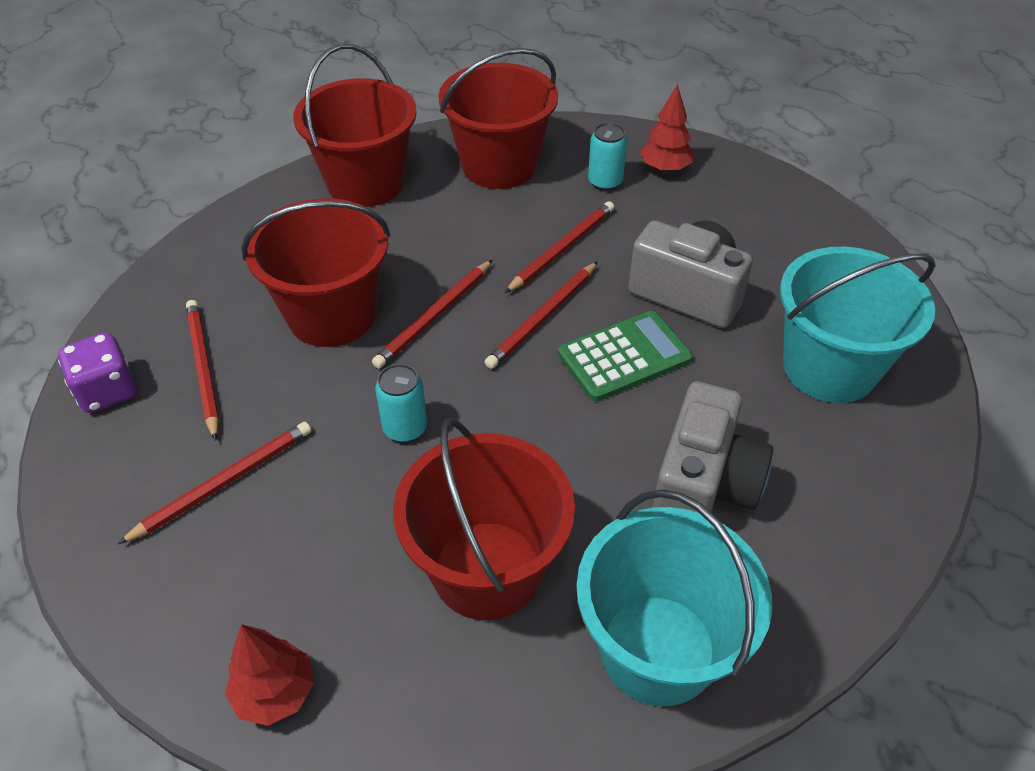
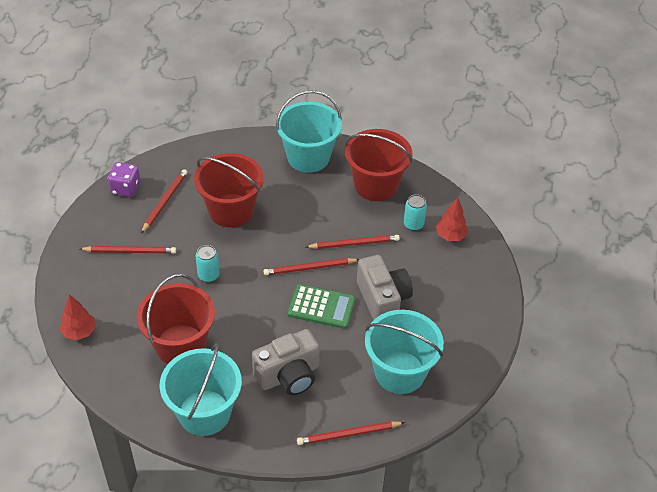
camera: 40 degrees right, 0 degrees up
red bucket [293,44,417,207] -> turquoise bucket [276,90,342,173]
red pencil [372,260,492,369] -> red pencil moved to [297,421,405,445]

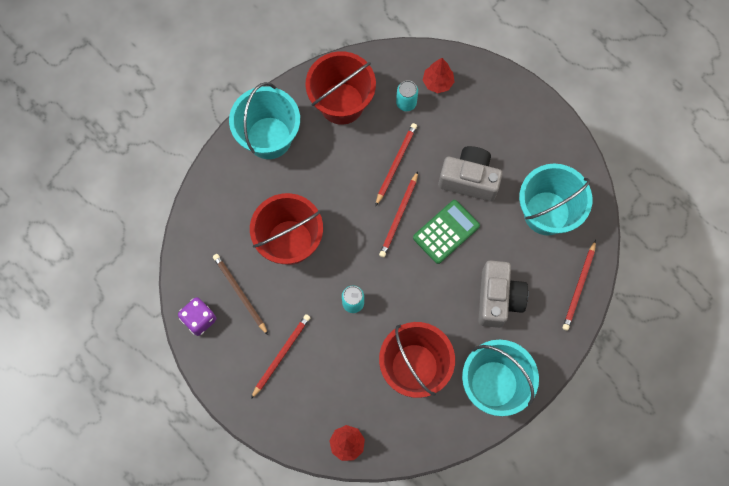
camera: 55 degrees left, 25 degrees up
red pencil [141,169,187,233] -> brown pencil [213,254,268,335]

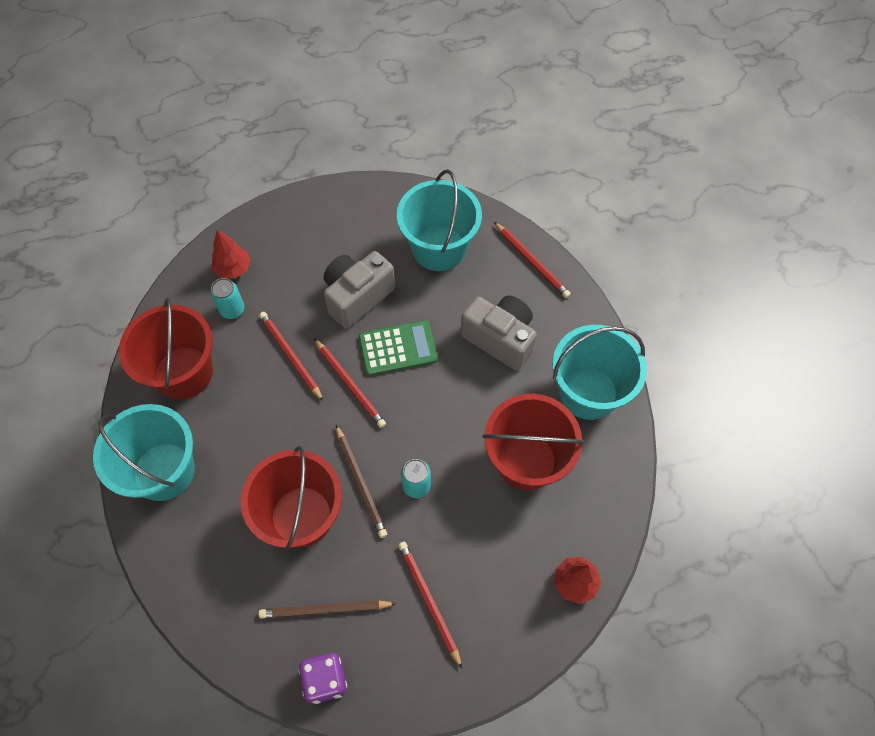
camera: 60 degrees left, 10 degrees down
green calculator [413,200,480,264] -> green calculator turned 90 degrees clockwise [359,320,438,376]
none -> brown pencil [336,425,387,538]

